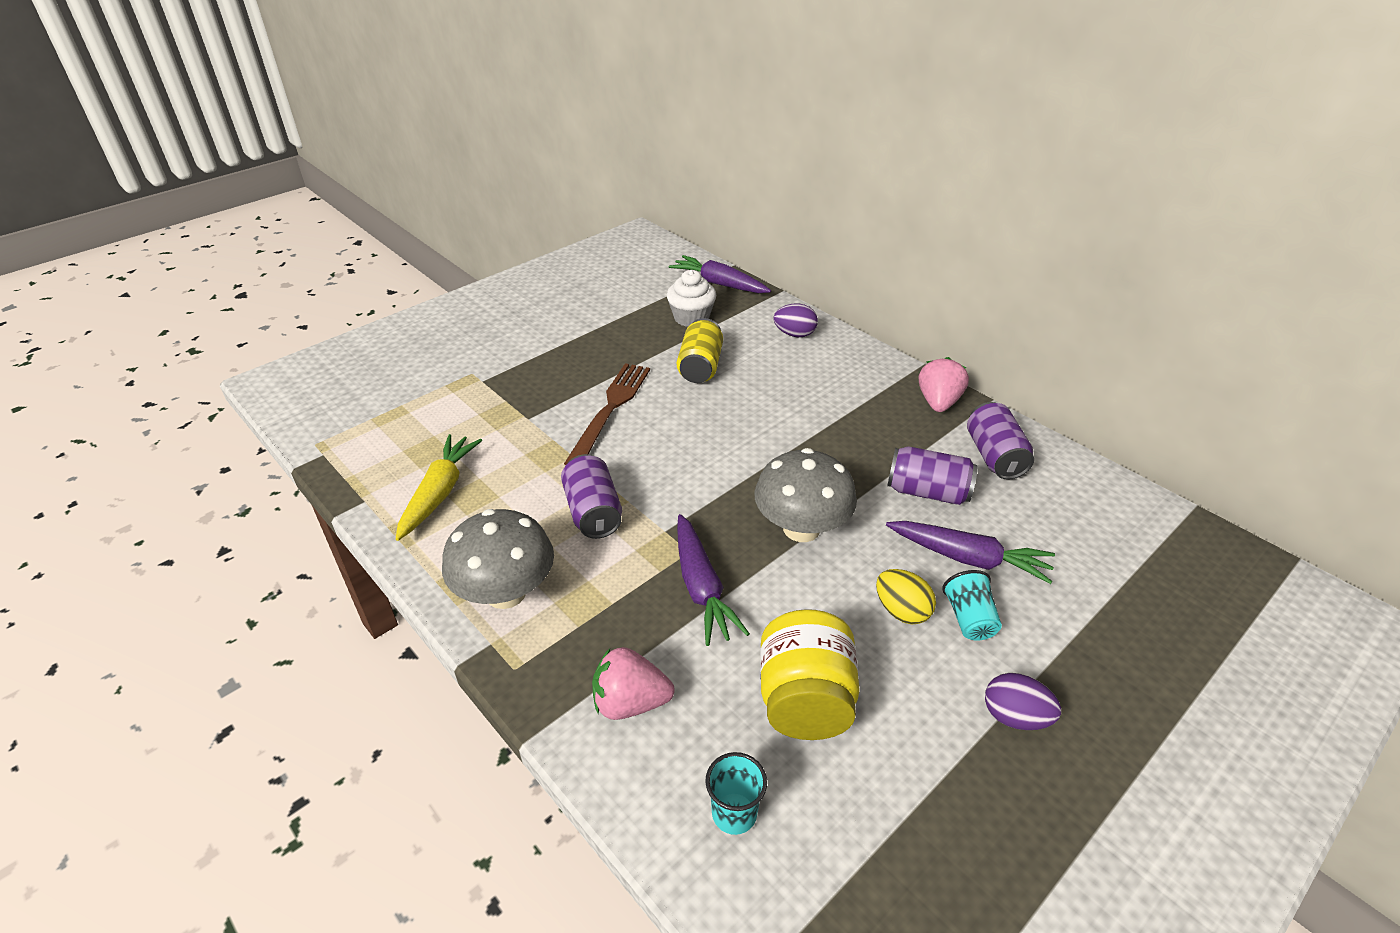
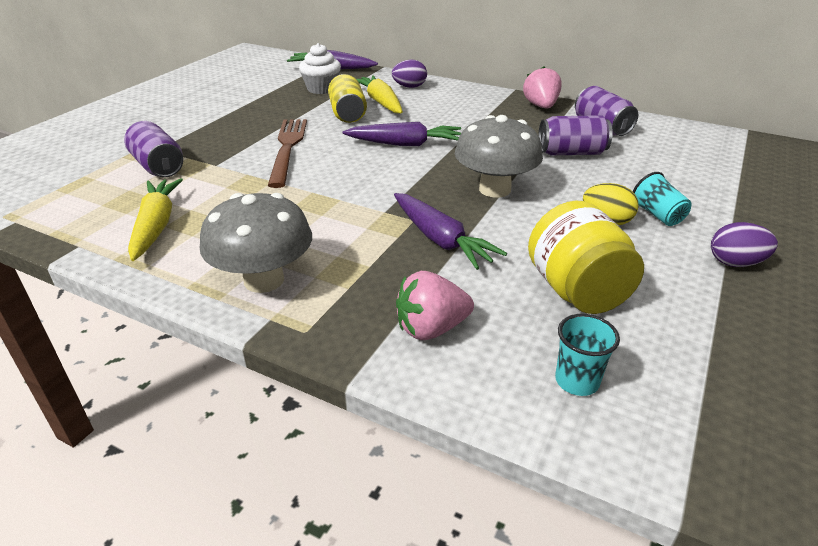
camera: 20 degrees left, 5 degrees down
purple can [561,454,622,539] -> purple can moved to [124,121,183,177]
purple carrot [886,521,1055,584] -> purple carrot moved to [343,122,461,146]
none -> yellow carrot [357,75,403,113]

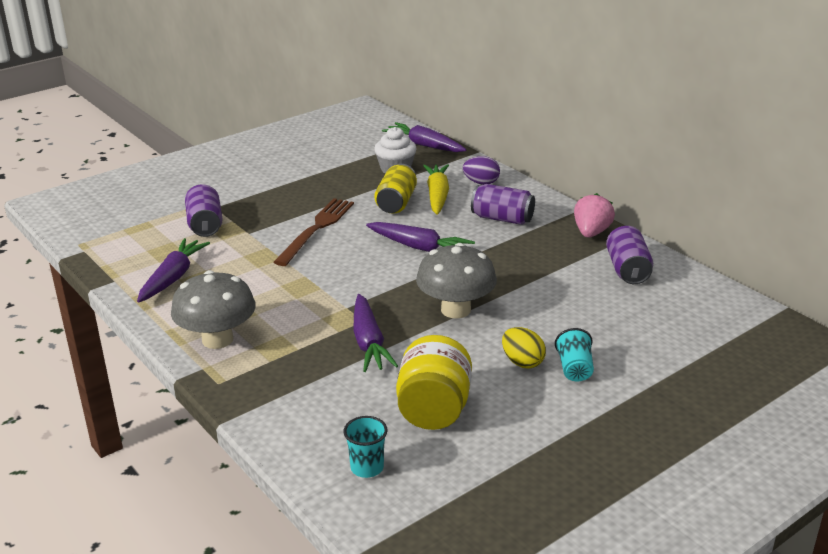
camera: 25 degrees right, 5 degrees down
yellow carrot [128,178,183,261] -> purple carrot [137,238,210,303]
pink strawberry [396,271,474,340] -> none
purple can [538,115,613,155] -> purple can moved to [471,184,535,225]
purple egg [711,222,778,267] -> none

